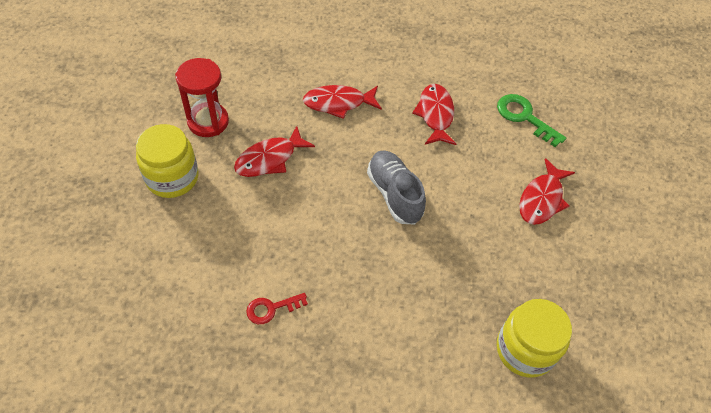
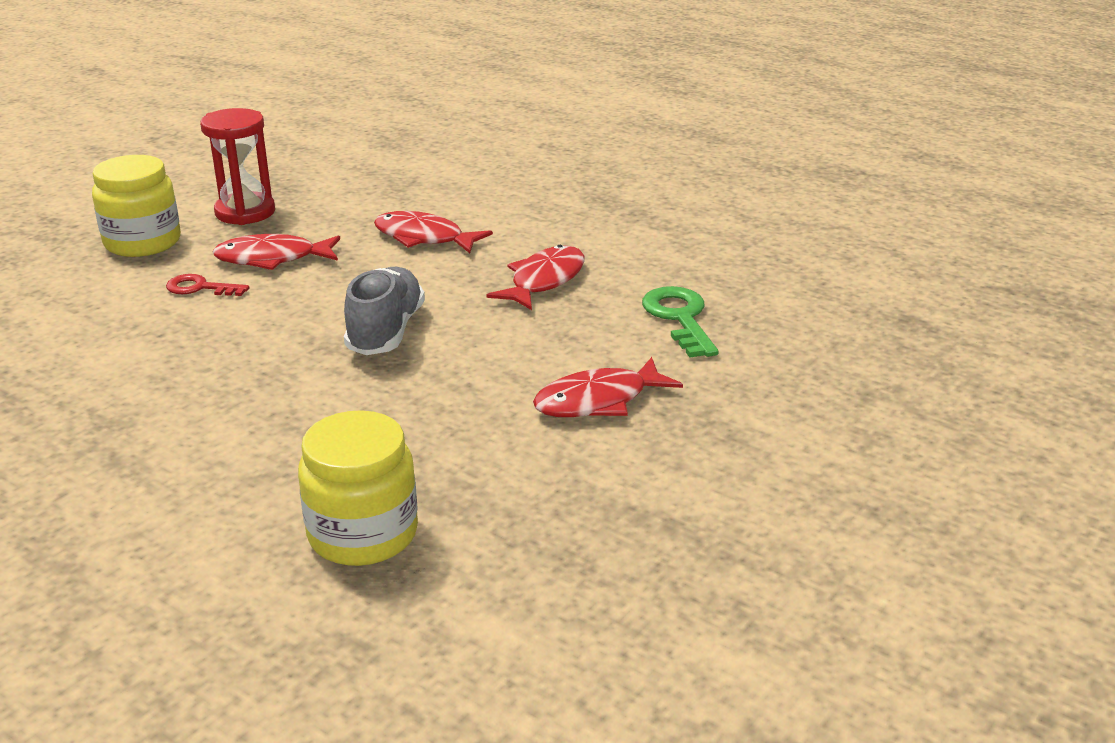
camera: 35 degrees right, 25 degrees down
red key [246,293,308,324] -> red key moved to [166,274,249,296]

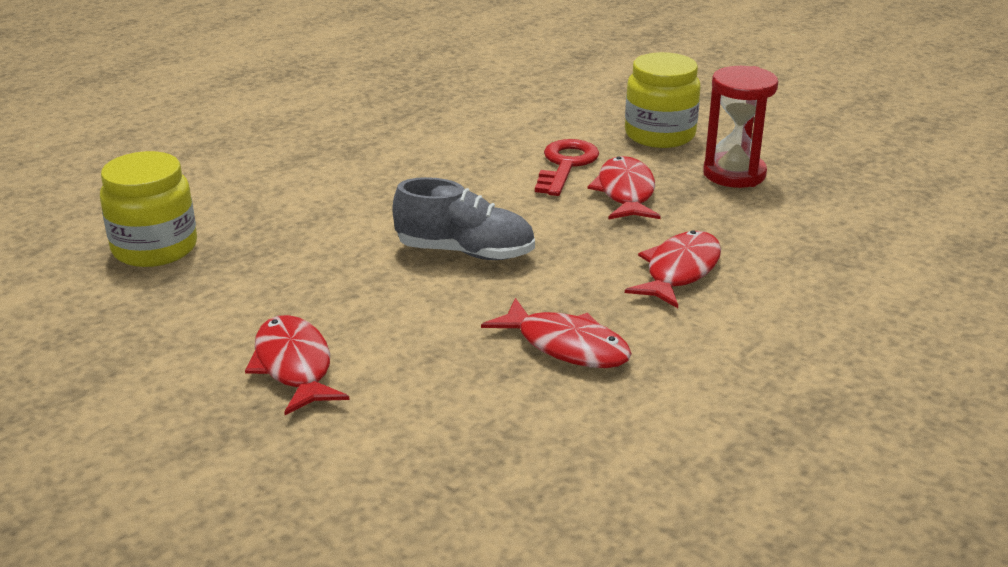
camera: 95 degrees right, 0 degrees up
red key [166,274,249,296] -> red key [535,139,599,196], size x1.55
green key [642,286,719,358] -> none

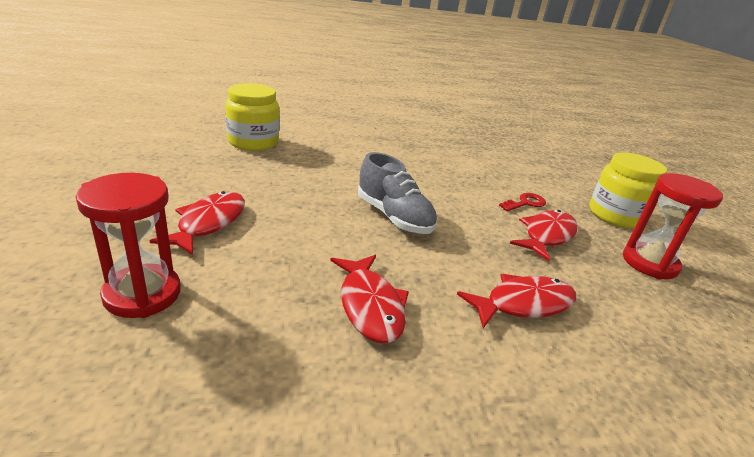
camera: 35 degrees right, 0 degrees up
red key [535,139,599,196] -> red key [499,193,546,211], size x0.65
none -> red hourglass [76,173,181,318]

